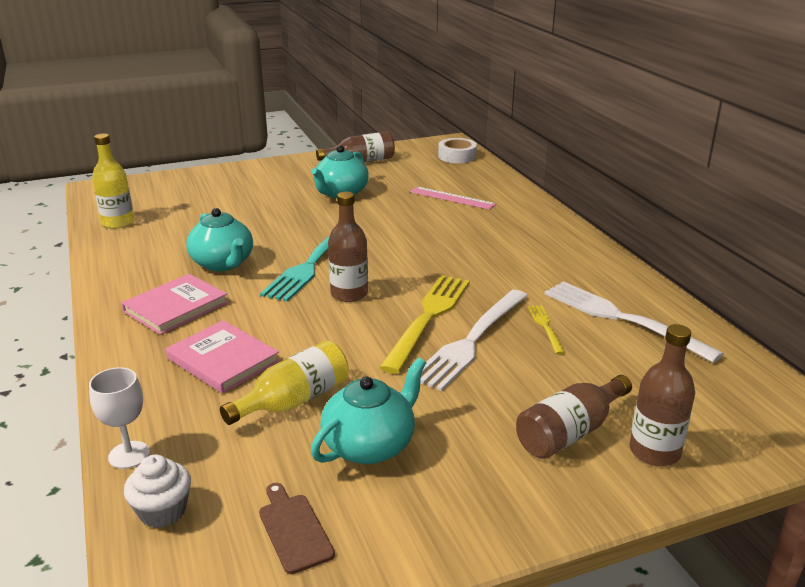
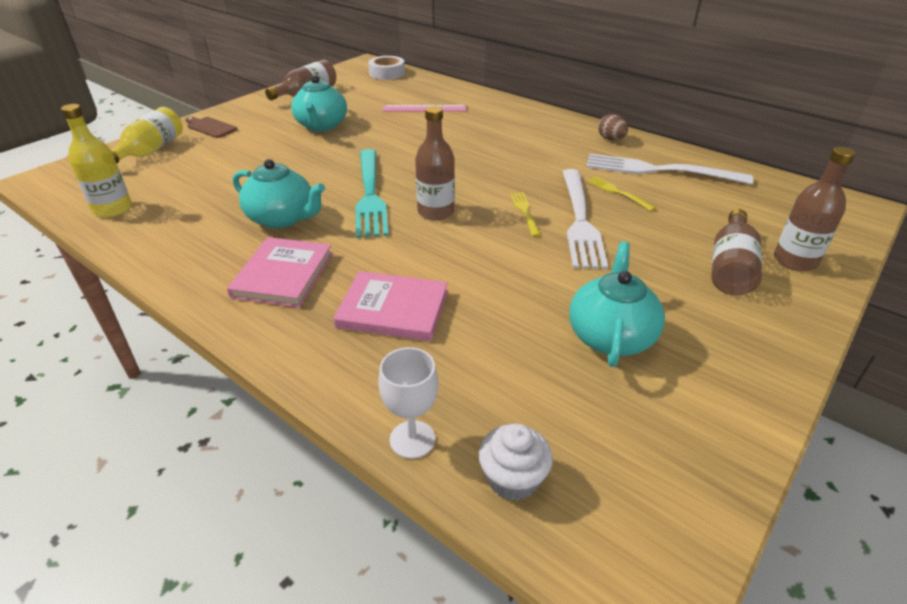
camera: 30 degrees left, 10 degrees up
yellow bottle [220,340,349,425] -> yellow bottle moved to [111,107,183,164]
brown cutting board [259,483,335,574] -> brown cutting board moved to [185,117,237,138]
yellow fork [379,275,470,374] -> yellow fork [510,192,541,237], size x0.47
none -> brown egg [598,114,628,141]

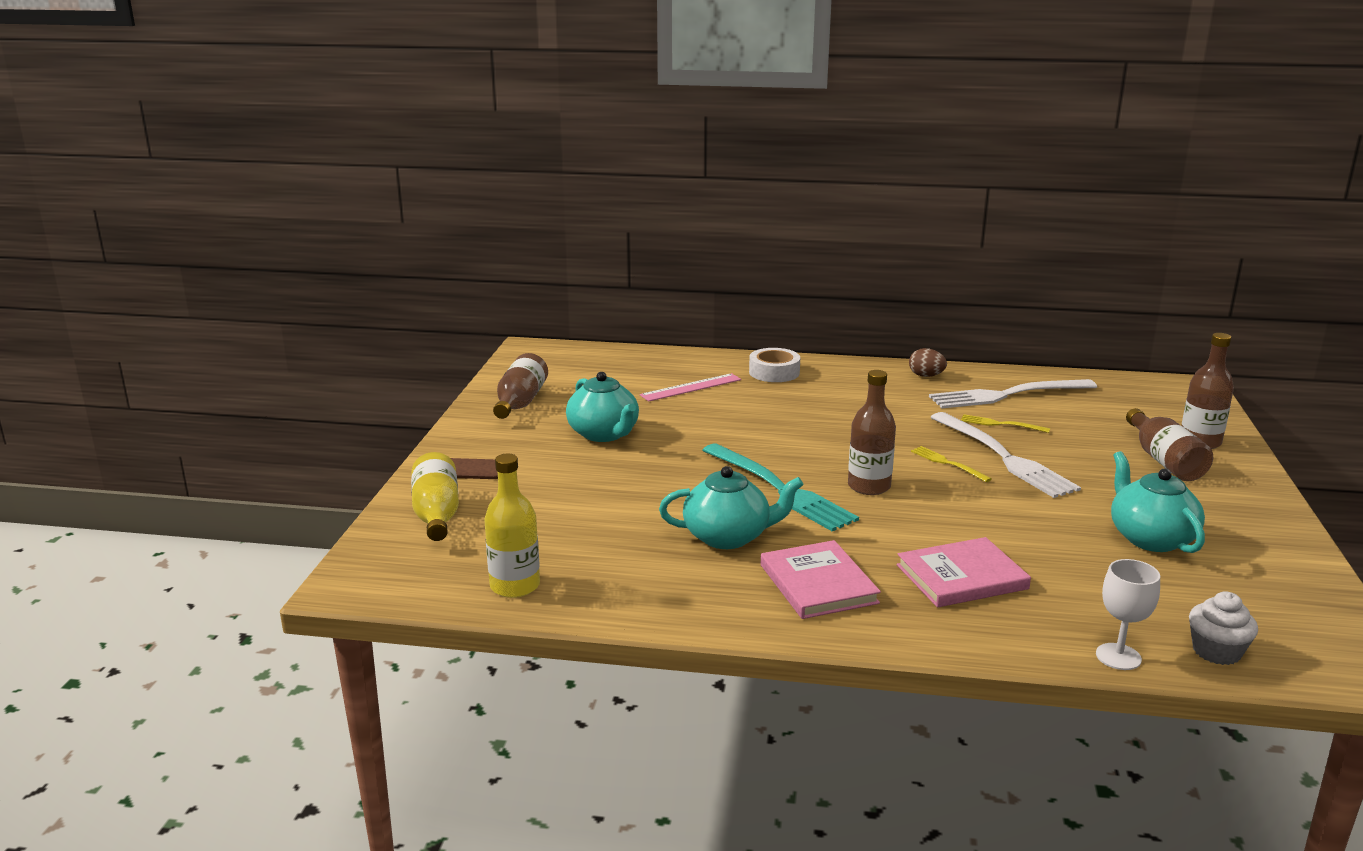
camera: 30 degrees left, 15 degrees down
white tape [368,56,405,80] -> white tape moved to [749,348,800,382]

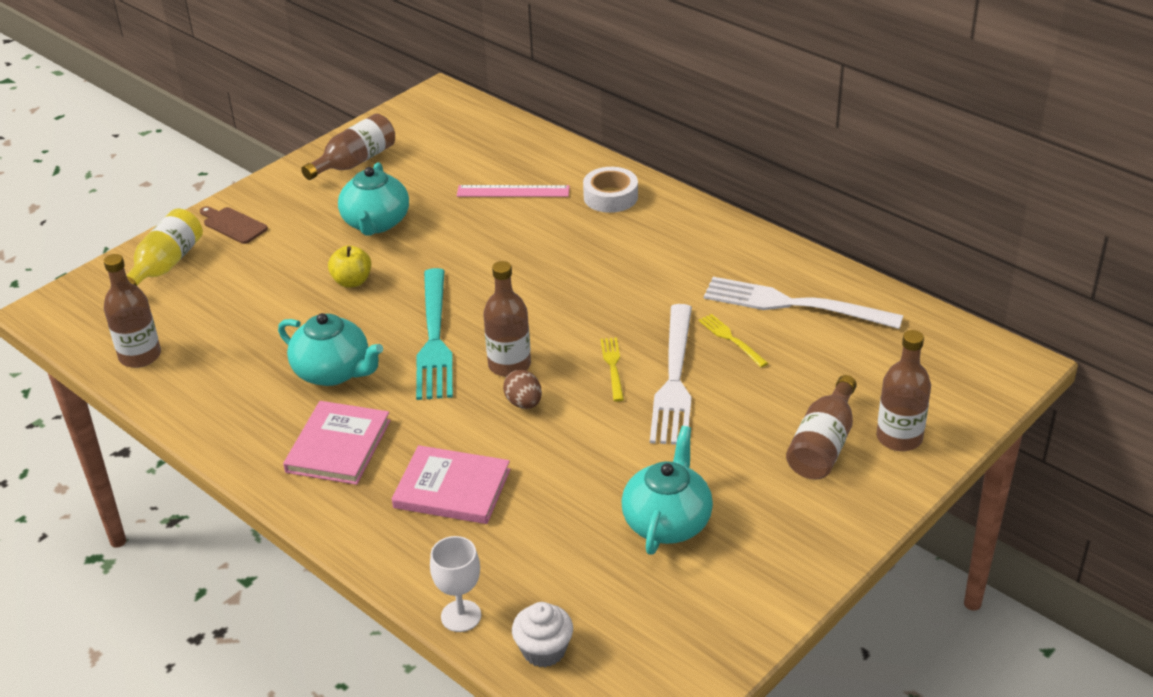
camera: 35 degrees right, 15 degrees up
yellow bottle [484,454,540,598] -> brown bottle [104,254,161,368]
brown egg [909,348,947,377] -> brown egg moved to [503,370,542,409]
none -> yellow apple [328,246,371,288]

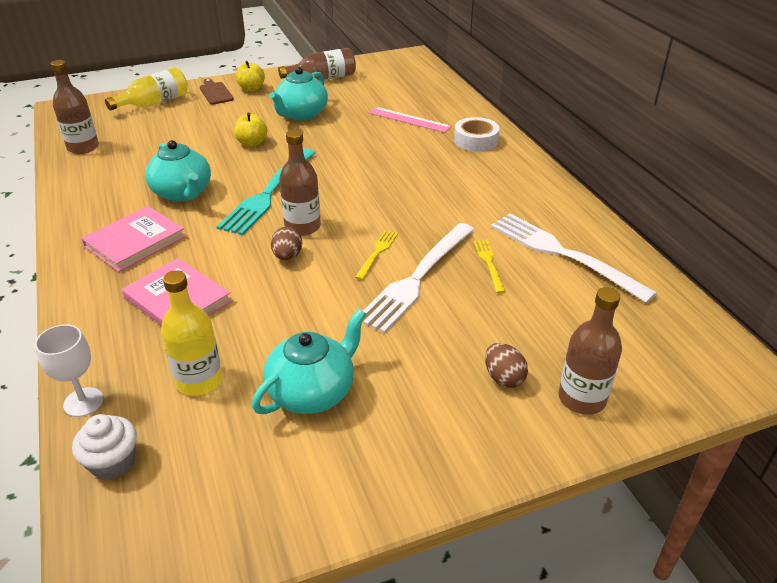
camera: 25 degrees right, 0 degrees up
brown bottle [786,375,857,480] -> brown egg [485,343,528,388]
none -> yellow bottle [161,270,223,396]
none -> yellow apple [235,61,265,92]

